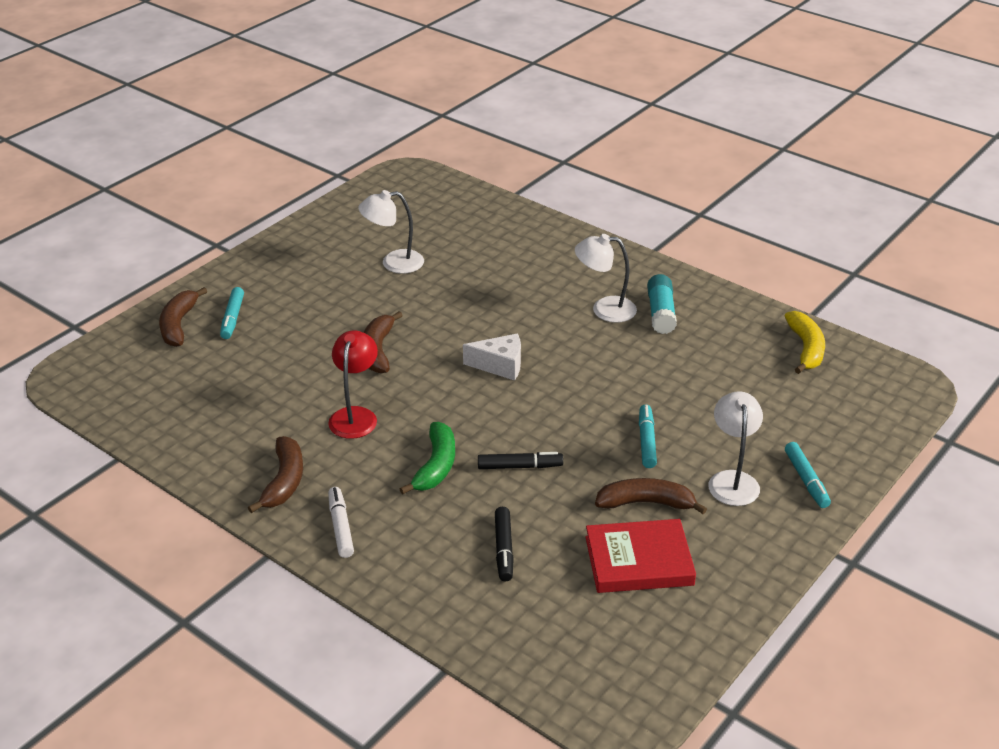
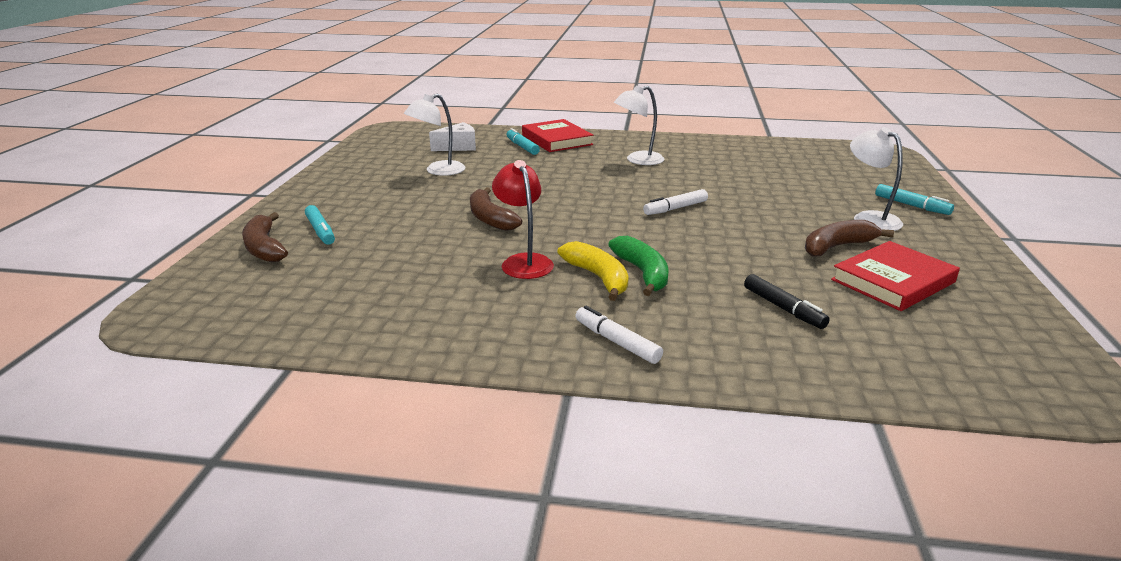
camera: 30 degrees left, 10 degrees down
brown banana [248,436,303,513] -> none
white cheese [463,334,521,381] -> white cheese moved to [429,122,476,151]
black marker [478,452,564,469] -> none
turquoise marker [639,405,657,468] -> turquoise marker moved to [506,128,540,155]
turquoise glue stick [647,274,677,334] -> none
yellow banana [785,311,825,374] -> yellow banana moved to [558,241,629,301]
none -> red book [522,119,593,152]
none -> white marker [643,189,708,215]

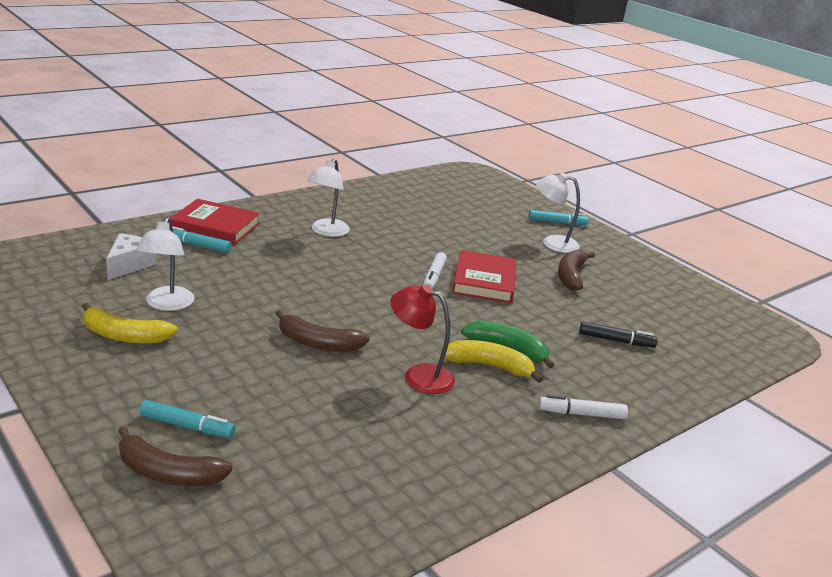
camera: 50 degrees left, 0 degrees up
red book [831,241,960,311] -> red book moved to [452,250,516,303]
none -> yellow banana [82,303,178,344]

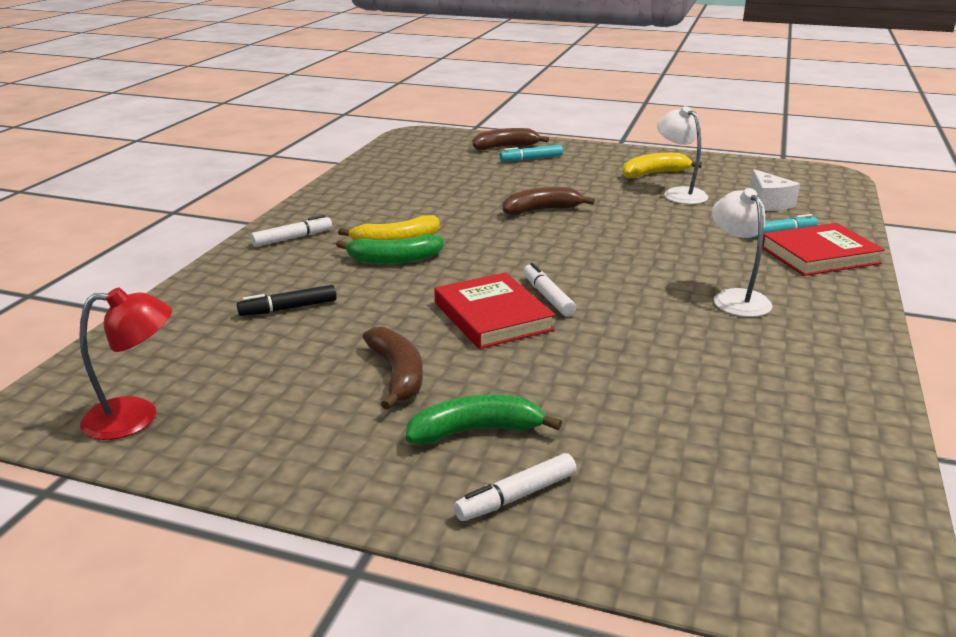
camera: 150 degrees right, 0 degrees up
red lamp [390,285,455,394] -> red lamp moved to [79,287,172,440]
turquoise marker [529,210,589,225] -> white marker [453,453,576,521]
white lamp [536,172,580,253] -> green banana [406,394,562,444]

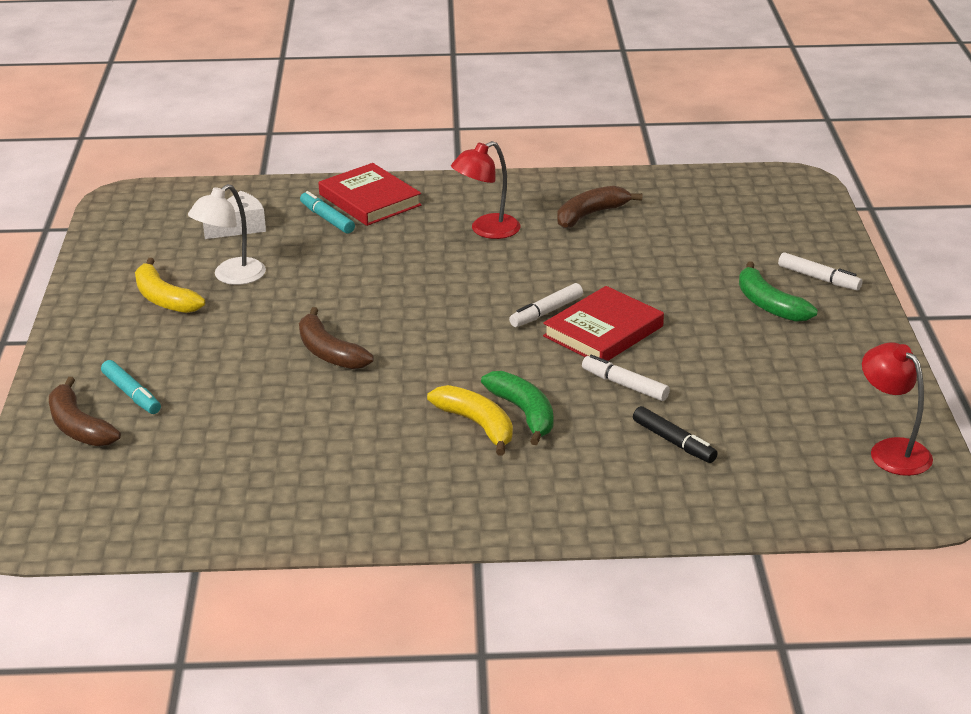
camera: 110 degrees left, 5 degrees up
white marker [251,215,332,247] -> white marker moved to [582,355,670,401]
brown banana [363,327,423,410] -> brown banana moved to [557,186,642,228]
white lamp [712,188,772,317] -> red lamp [451,141,521,239]

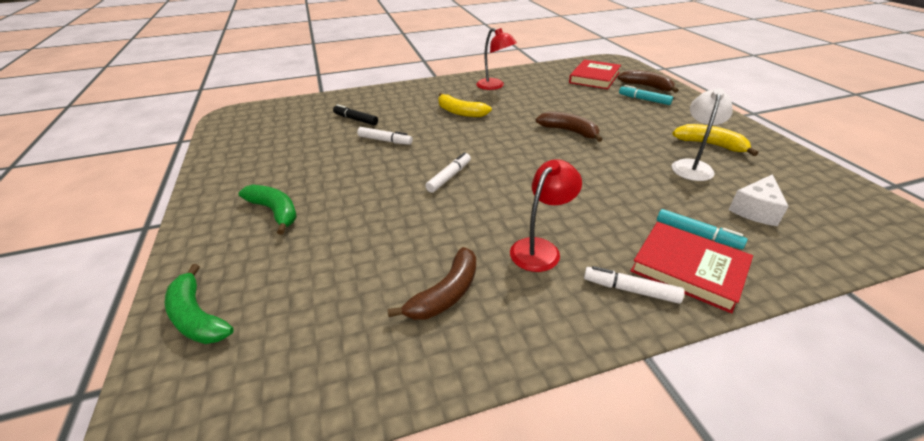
camera: 165 degrees right, 5 degrees up
green banana [481,371,554,445] -> green banana moved to [165,264,234,344]
red book [543,286,664,361] -> red book moved to [569,60,621,89]
white marker [778,252,862,291] -> white marker moved to [584,266,684,304]
red lamp [862,342,933,476] -> red lamp moved to [476,28,517,90]

